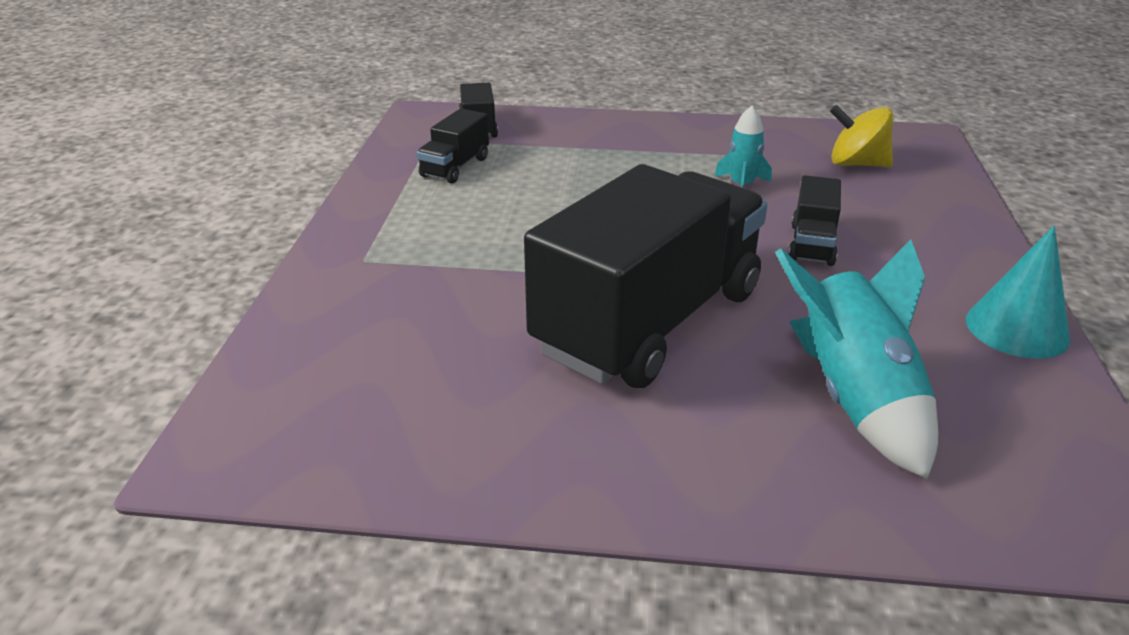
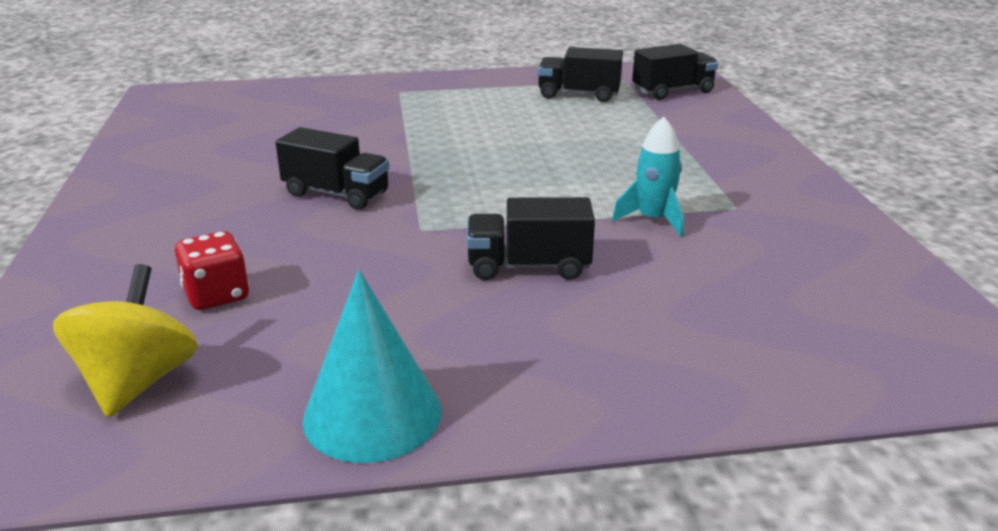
camera: 75 degrees right, 5 degrees down
black truck [524,164,768,388] -> black truck [275,127,389,210], size x0.42
turquoise rocket [775,240,938,479] -> red dice [175,231,249,310]
yellow spinning top [830,105,893,167] -> yellow spinning top moved to [53,264,198,418]

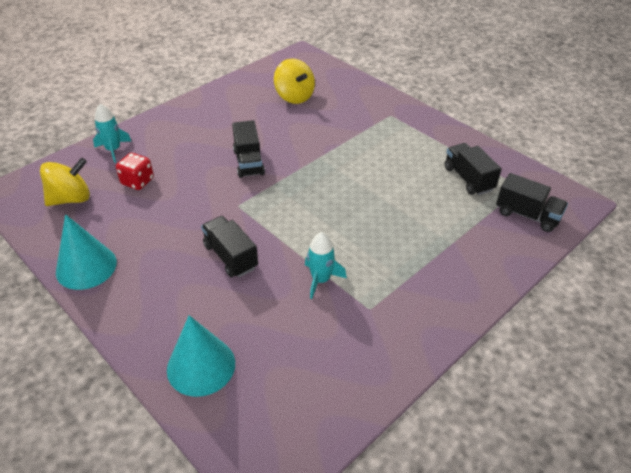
camera: 55 degrees right, 15 degrees up
none -> turquoise rocket [93,104,132,163]
none -> turquoise cone [167,315,235,397]
none -> yellow spinning top [274,58,315,104]

